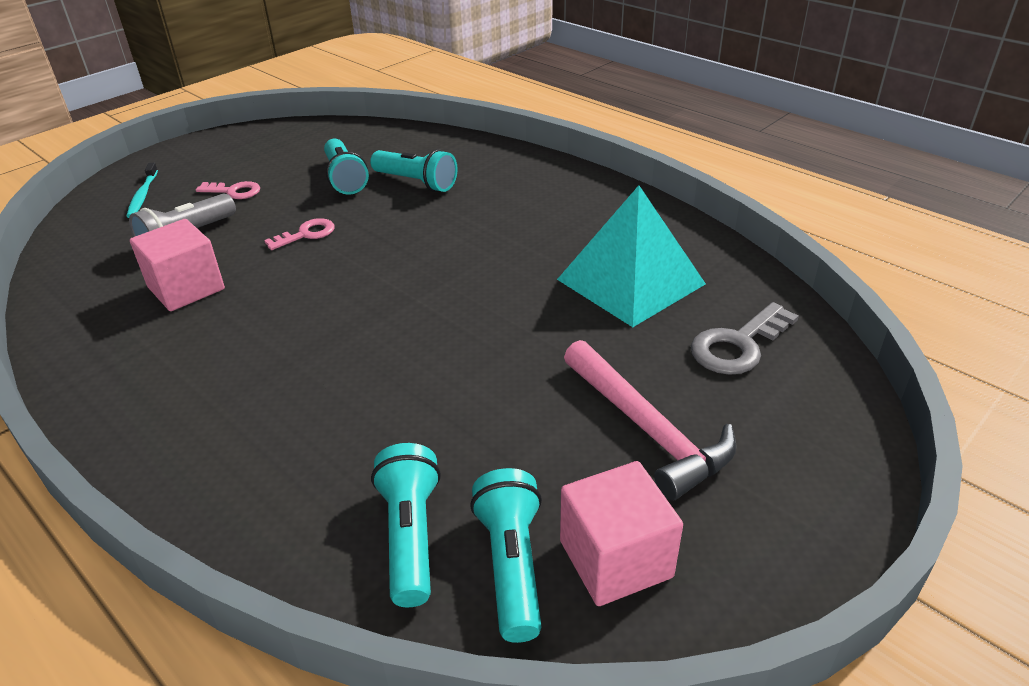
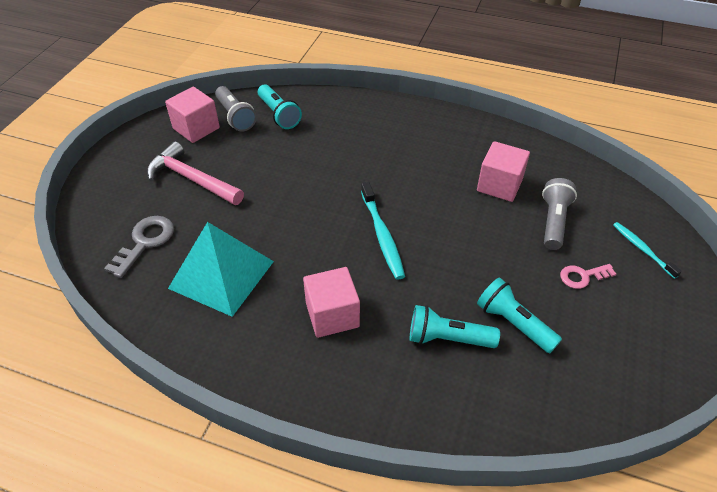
camera: 155 degrees right, 10 degrees up
pink key [264,218,335,250] -> none
turquoise flashlight [470,468,542,643] -> grey flashlight [215,86,257,132]
none -> pink cube [303,267,360,338]
none -> turquoise toothbrush [361,182,405,280]

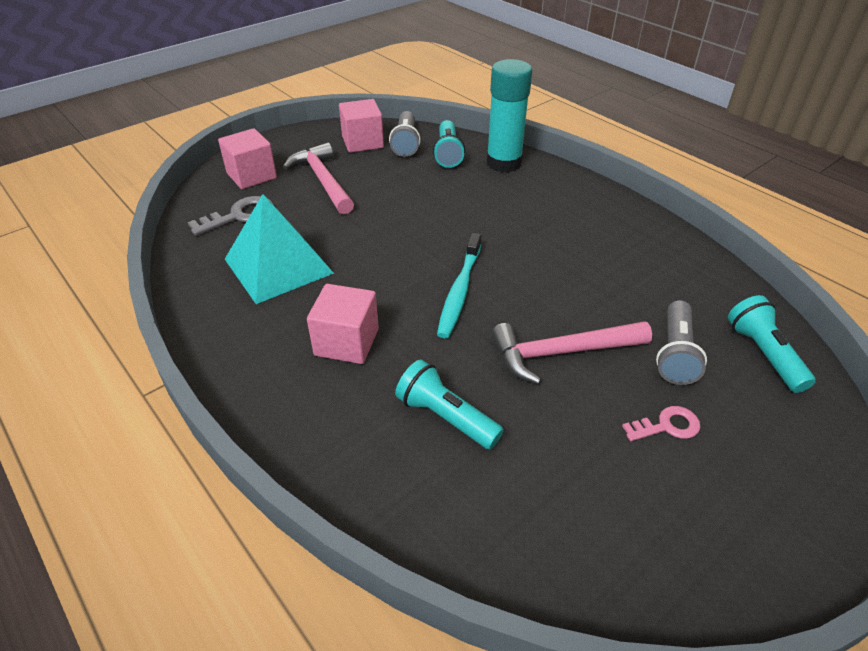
camera: 30 degrees right, 5 degrees down
pink cube [477,141,530,202] -> pink cube moved to [218,128,277,189]
turquoise flashlight [477,278,562,353] -> turquoise flashlight moved to [728,295,816,393]
grey flashlight [542,178,577,250] -> grey flashlight turned 150 degrees clockwise [656,300,707,385]
pink key [560,264,616,289] -> pink key turned 150 degrees clockwise [622,406,700,441]
turquoise toothbrush [613,222,682,279] -> none
none -> turquoise glue stick [486,59,532,172]
none -> pink hammer [491,321,652,384]

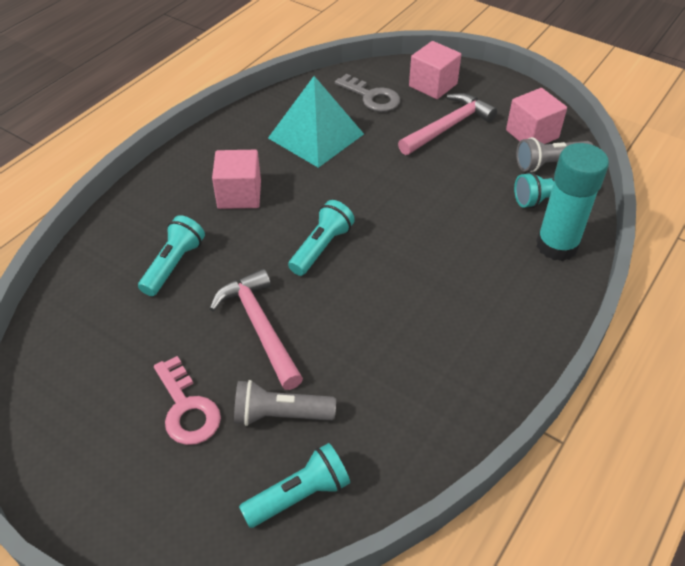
camera: 75 degrees right, 5 degrees up
turquoise toothbrush [437,233,481,339] -> turquoise flashlight [288,200,355,276]
pink key [622,406,700,441] -> pink key [154,356,221,445], size x1.53

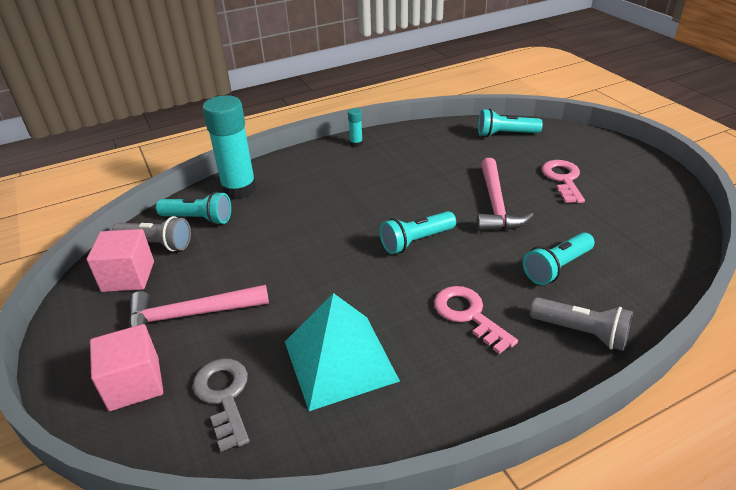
camera: 150 degrees left, 10 degrees down
pink cube [212,150,261,209] -> pink key [434,286,518,354]
grey flashlight [234,380,336,426] -> grey flashlight moved to [530,298,633,351]
none -> turquoise glue stick [348,108,363,147]

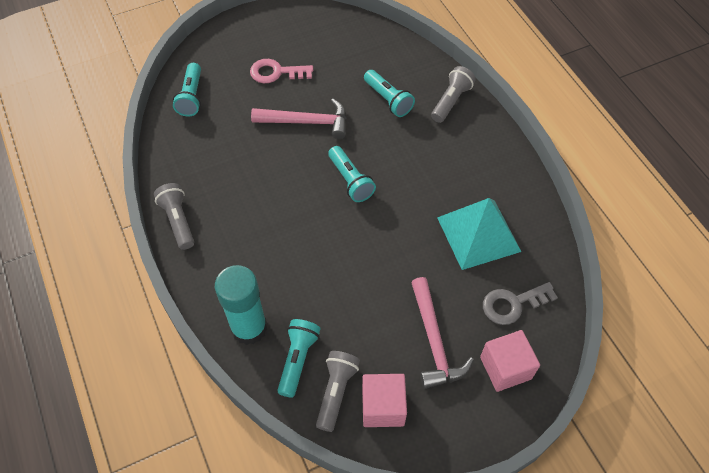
camera: 90 degrees left, 20 degrees up
turquoise glue stick [348,108,363,147] -> grey flashlight [154,183,194,250]
pink key [434,286,518,354] -> none

